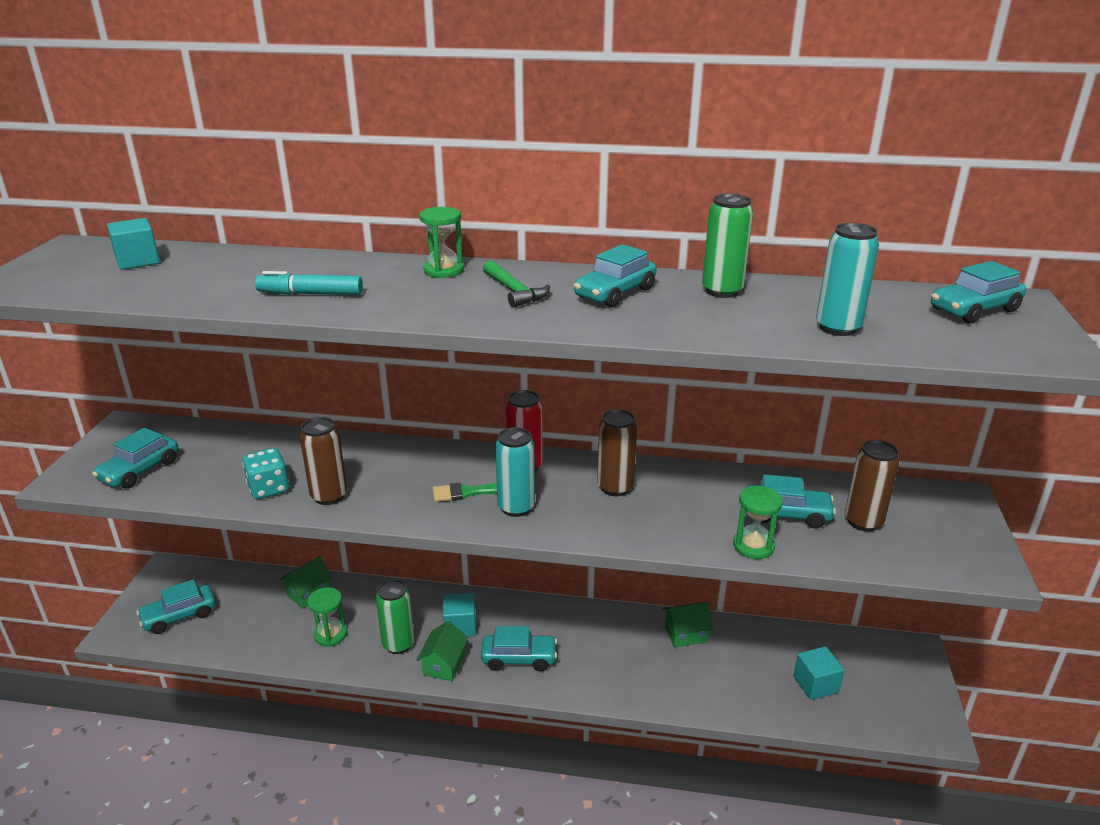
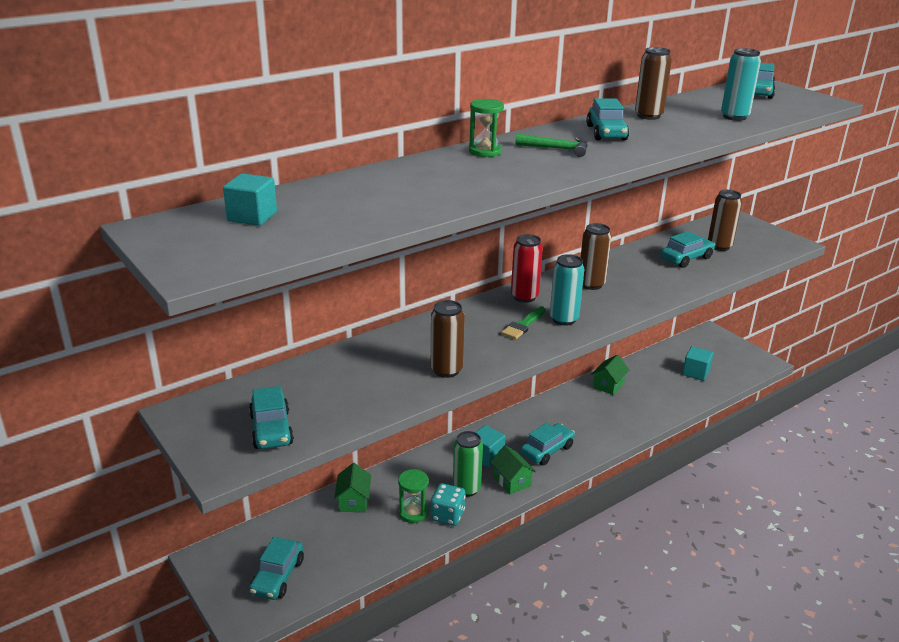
camera: 45 degrees left, 0 degrees up
turquoise dice [242,448,289,499] -> turquoise dice moved to [430,483,466,526]
turquoise marker [255,271,363,295] -> none
green can [702,194,753,298] -> brown can [635,47,672,120]
green hourglass [733,486,783,559] -> none

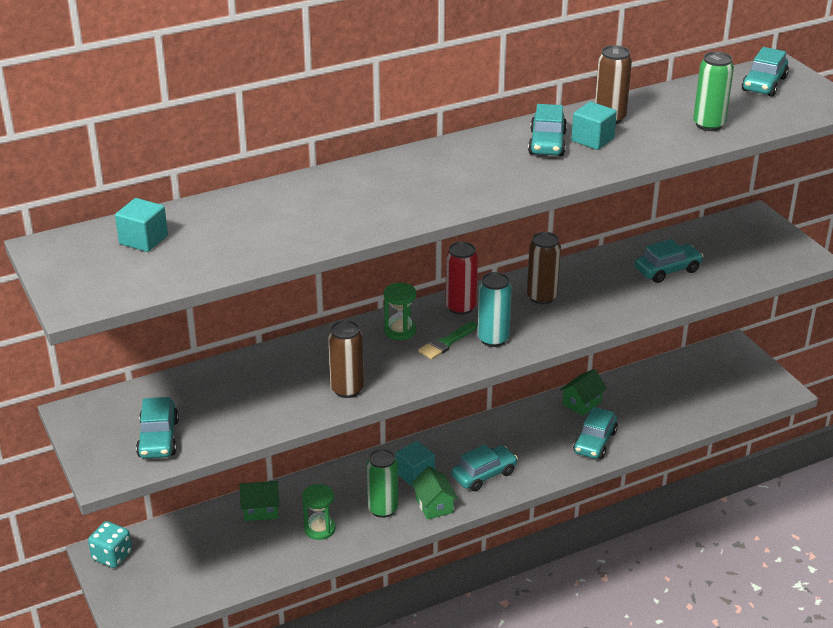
camera: 10 degrees right, 5 degrees up
turquoise car [249,537,304,600] -> turquoise car moved to [573,407,618,459]
green house [334,463,371,512] -> green house turned 75 degrees clockwise [239,481,279,521]
turquoise dice [430,483,466,526] -> turquoise dice moved to [88,521,132,568]
green hourglass [469,99,504,157] -> green hourglass moved to [384,283,416,340]
green hammer [515,134,588,157] -> none
turquoise cube [682,346,713,381] -> turquoise cube moved to [571,102,617,150]
brown can [708,190,742,251] -> none
turquoise can [721,48,761,121] -> green can [693,52,734,131]

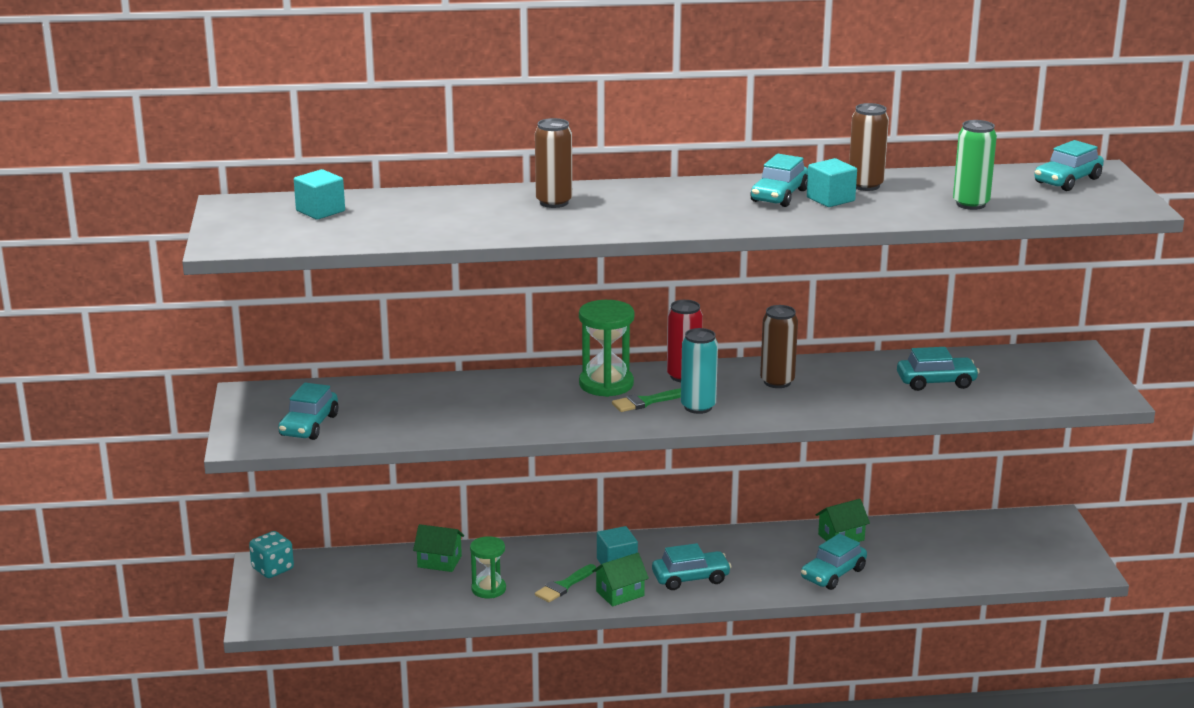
camera: 20 degrees right, 10 degrees down
brown can [328,320,364,398] -> brown can moved to [535,118,572,208]
green can [367,449,398,518] -> green brush [535,564,596,602]
green hourglass [384,283,416,340] -> green hourglass [579,300,634,397], size x1.55
green house [411,466,458,520] -> green house turned 60 degrees clockwise [592,553,649,606]

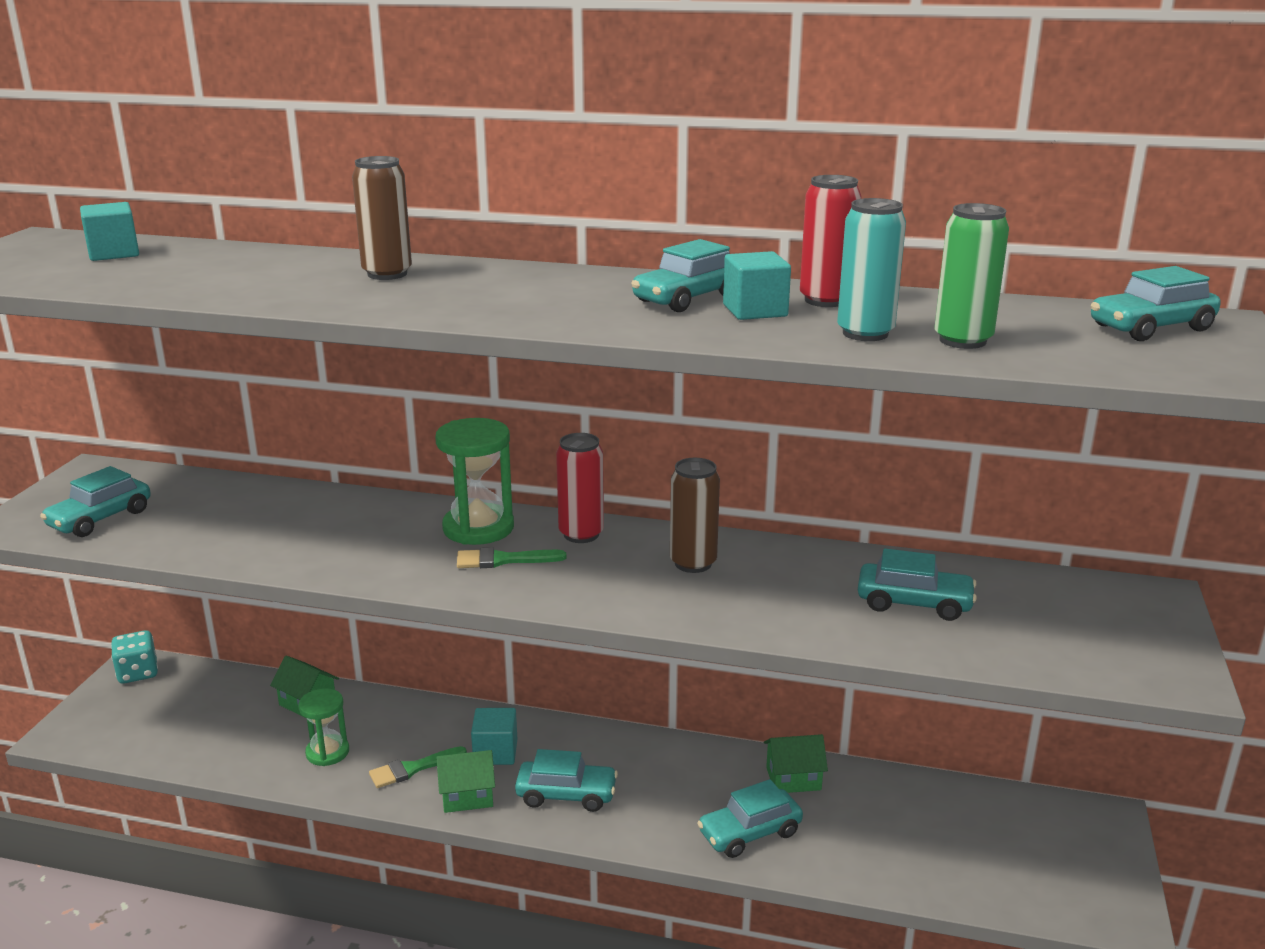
camera: 20 degrees right, 0 degrees up
turquoise can [681,328,718,414] -> turquoise can moved to [837,198,906,341]
brown can [849,103,889,191] -> red can [800,175,862,307]

